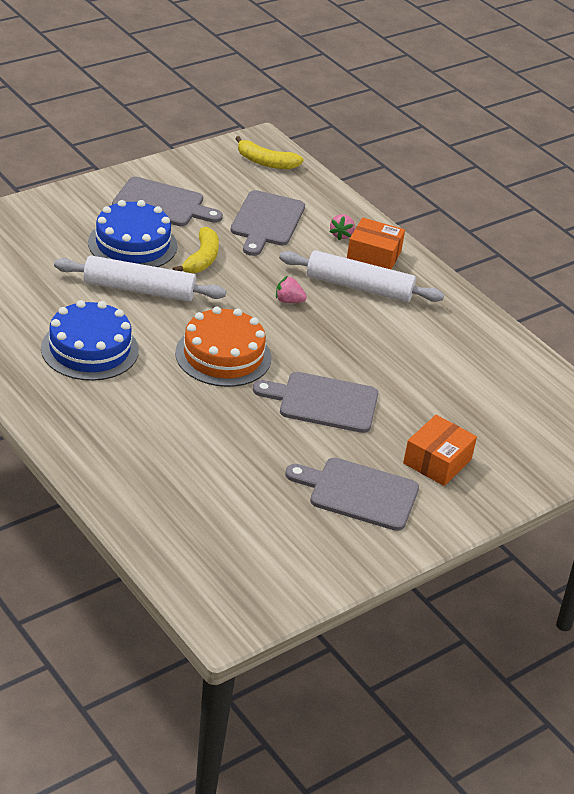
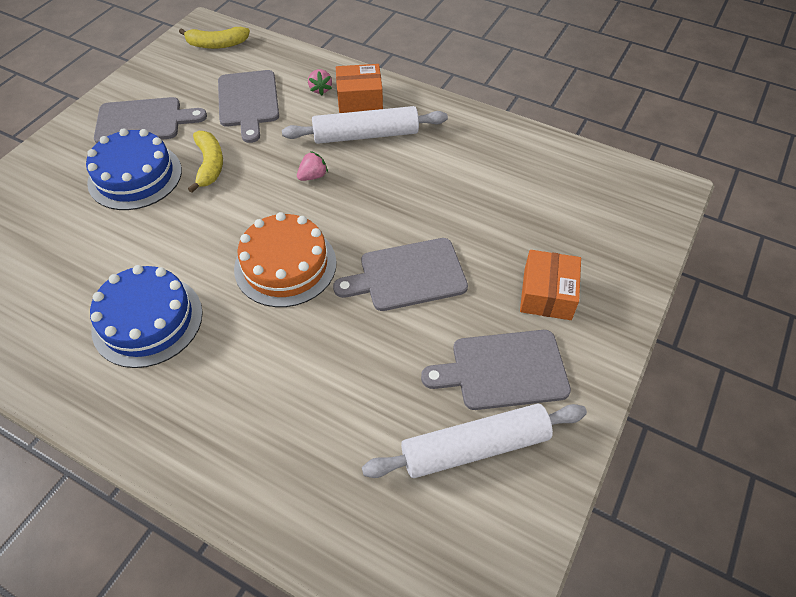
camera: 20 degrees left, 15 degrees up
white rolling pin [54,255,226,302] -> white rolling pin moved to [362,403,587,478]
pink strawberry [276,276,307,303] -> pink strawberry turned 150 degrees clockwise [297,151,328,181]

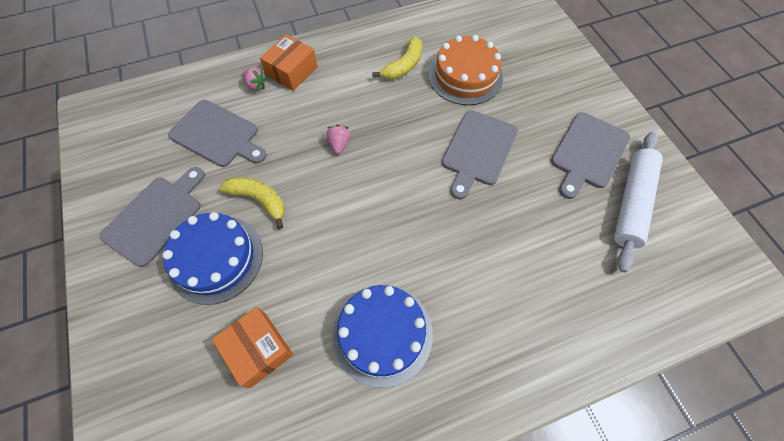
camera: 50 degrees left, 10 degrees up
yellow banana [179,27,250,49] -> yellow banana moved to [372,36,422,80]
orange cake [234,212,337,307] -> orange cake moved to [429,35,503,105]
white rolling pin [282,106,448,144] -> none
orange box [520,250,581,320] -> orange box moved to [212,307,293,388]

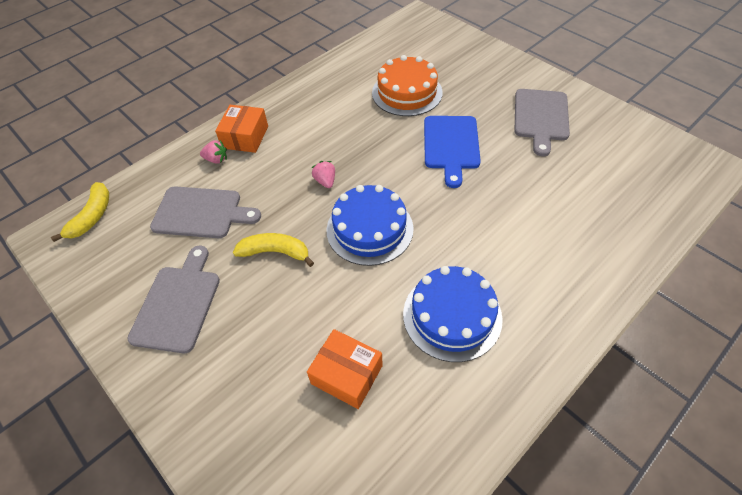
camera: 20 degrees left, 10 degrees down
blue cake [162,212,263,305] -> blue cake moved to [327,185,414,266]
yellow banana [372,36,422,80] -> yellow banana moved to [51,182,109,242]
grey cutting board [442,110,518,199] -> blue cutting board [424,116,481,188]
white rolling pin [614,132,663,273] -> none

